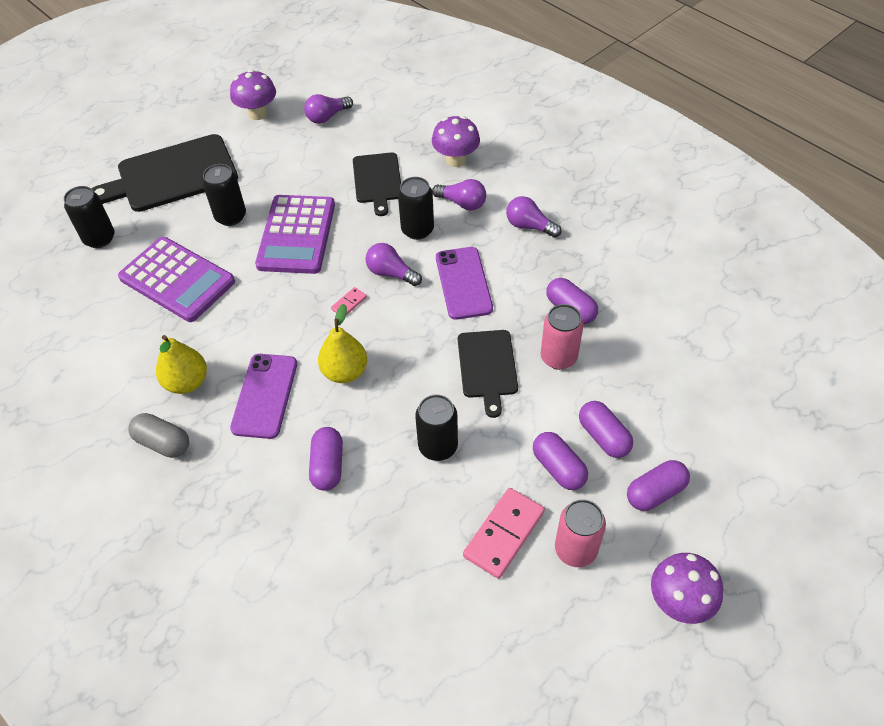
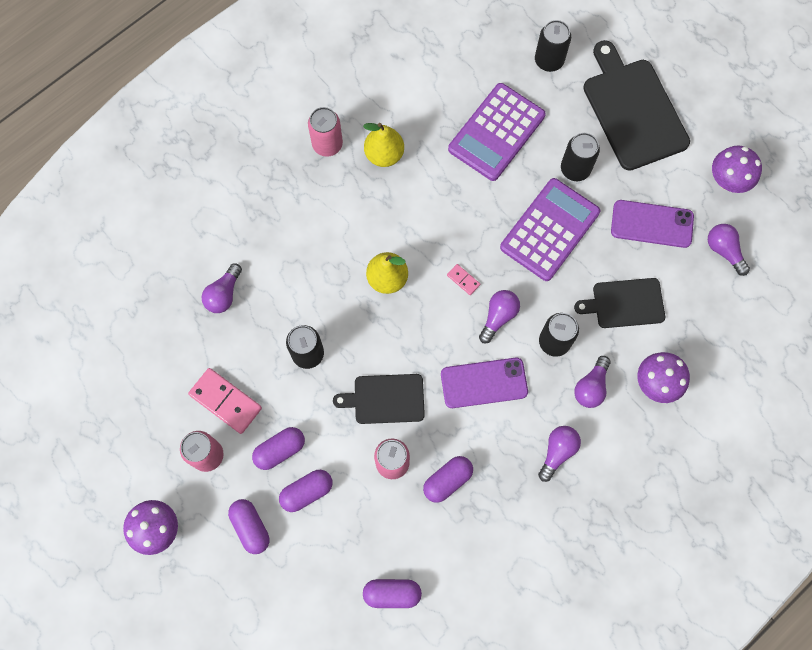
camera: 90 degrees right, 20 degrees up
grey capsule [128,413,189,458] -> pink can [308,107,343,157]
purple phone [230,354,297,439] -> purple phone moved to [611,200,694,248]
purple calculator [255,195,335,274] -> purple calculator turned 120 degrees clockwise [500,178,600,281]
purple capsule [309,427,343,491] -> purple capsule moved to [363,579,422,608]
none -> purple light bulb [202,264,242,313]

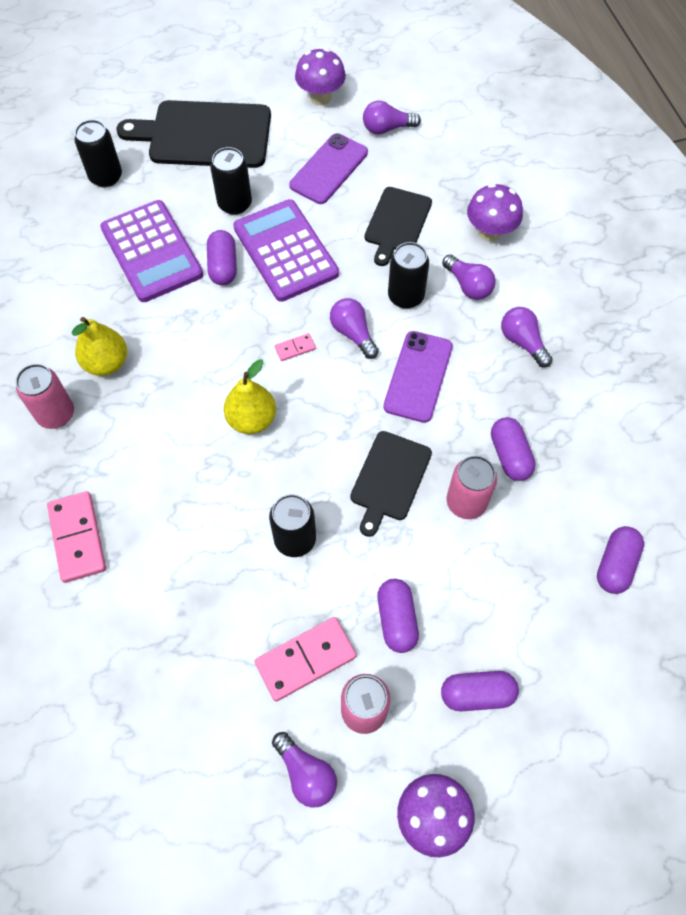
camera: 65 degrees left, 10 degrees down
purple light bulb [202,264,242,313] -> purple light bulb moved to [272,732,337,808]
purple capsule [279,470,333,512] -> purple capsule moved to [207,230,237,285]
none -> pink domino [47,491,106,583]

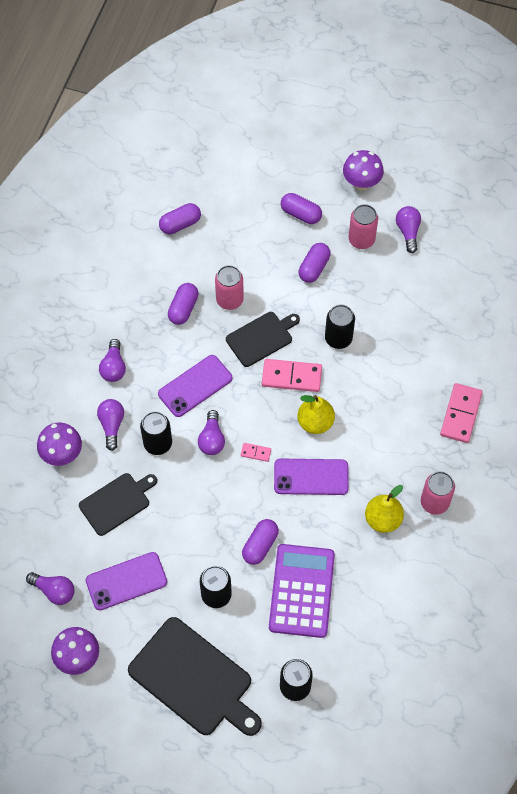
camera: 145 degrees left, 0 degrees up
purple calculator [233,199,339,302] -> none
pink domino [255,617,356,702] -> pink domino moved to [262,359,322,392]
none -> purple phone [274,459,349,495]

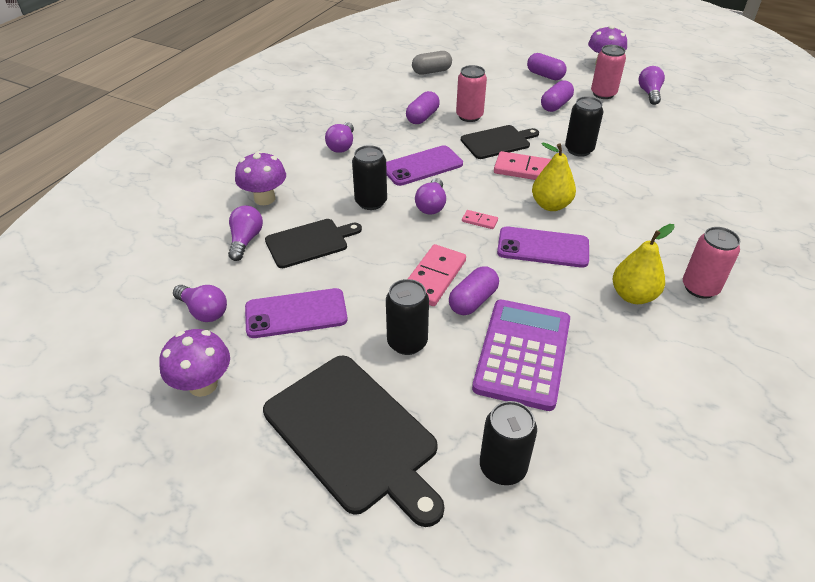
camera: 10 degrees right, 20 degrees down
purple light bulb [97,399,124,451] -> purple light bulb moved to [228,206,263,261]
purple capsule [159,203,201,234] -> grey capsule [412,51,452,75]
pink domino [440,383,483,443] -> pink domino moved to [408,244,466,306]

